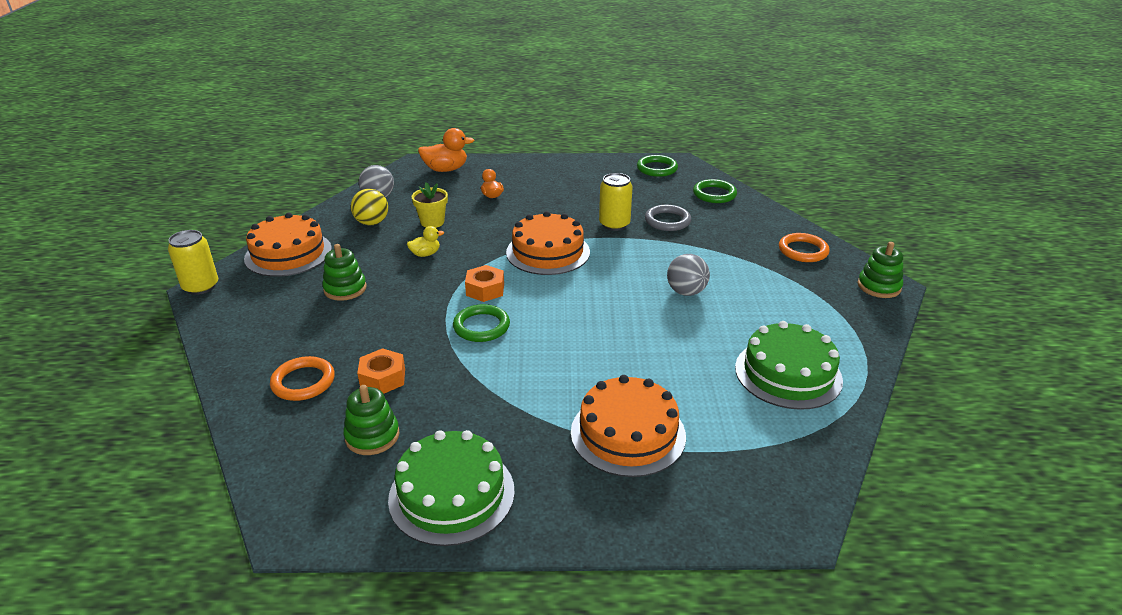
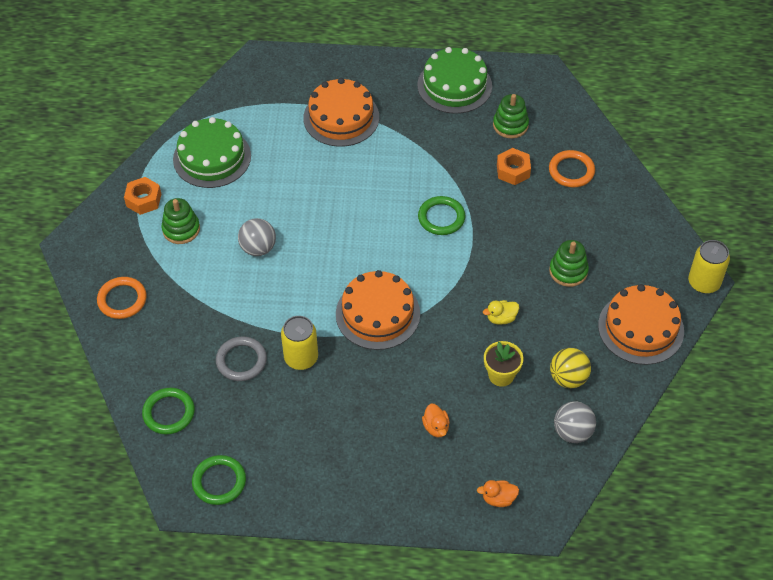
camera: 175 degrees left, 20 degrees up
orange duck [418,128,474,172] -> orange duck [477,480,519,507], size x0.57
orange nut [465,265,504,302] -> orange nut moved to [124,177,161,215]
green stacking toy [858,242,903,298] -> green stacking toy moved to [161,198,200,244]

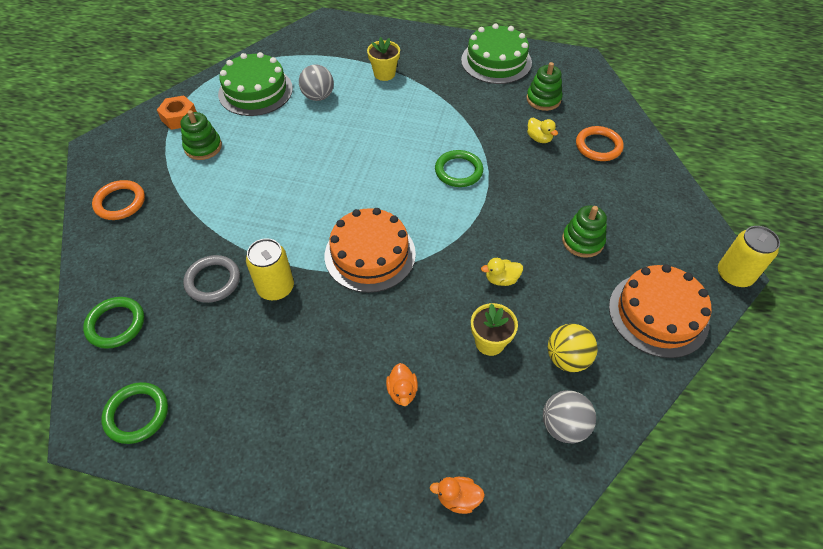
camera: 10 degrees right, 0 degrees up
grey ball [238,218,276,256] -> grey ball moved to [299,64,334,101]
orange cake [303,78,379,147] -> yellow flower pot [367,37,400,81]
orange nut [497,148,531,185] -> yellow duck [527,118,558,143]

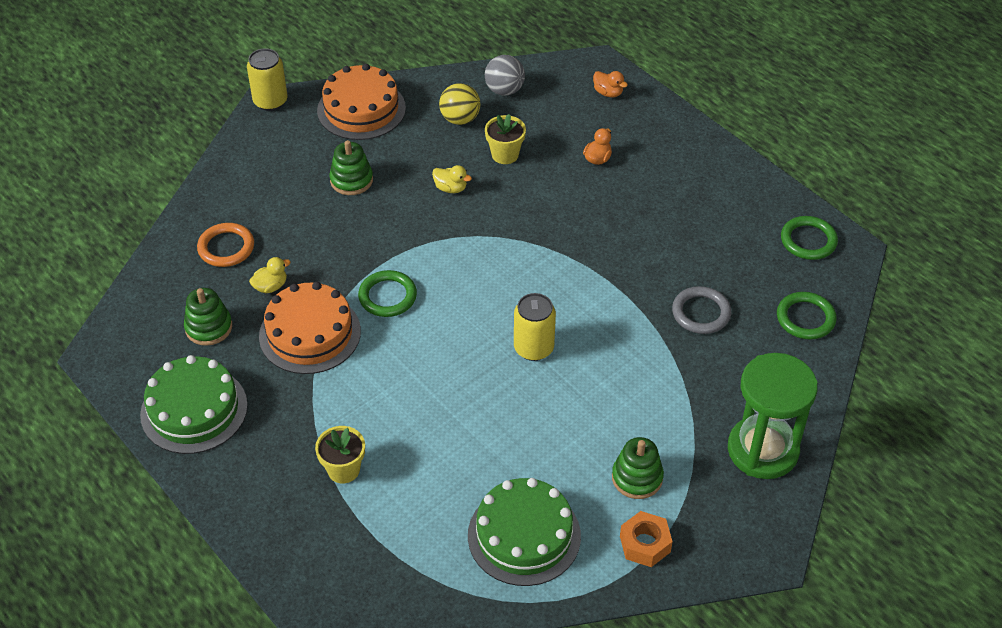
camera: 145 degrees left, 5 degrees down
orange ring [92,180,145,220] -> green hourglass [728,353,818,479]
yellow can [246,238,294,300] -> yellow can moved to [514,293,556,361]
grey ball [299,64,334,101] -> none
orange cake [325,208,416,293] -> orange cake moved to [259,282,361,374]
yellow duck [527,118,558,143] -> yellow duck turned 60 degrees clockwise [249,257,291,293]

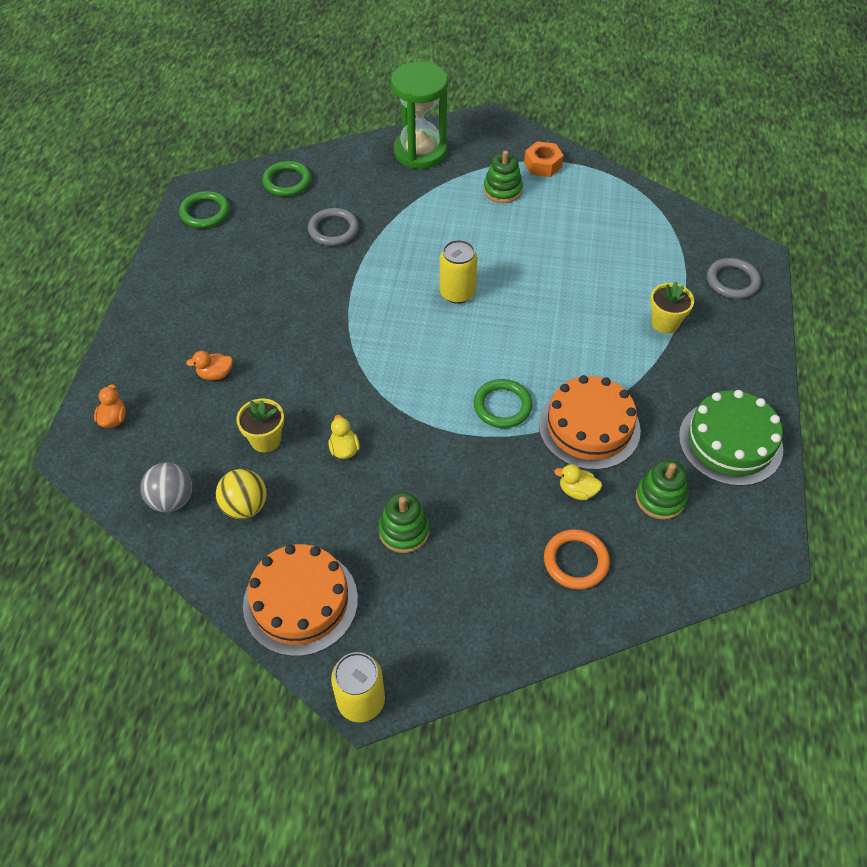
camera: 130 degrees left, 5 degrees up
green cake [468,478,581,586] -> none
none -> grey ring [707,258,761,299]

